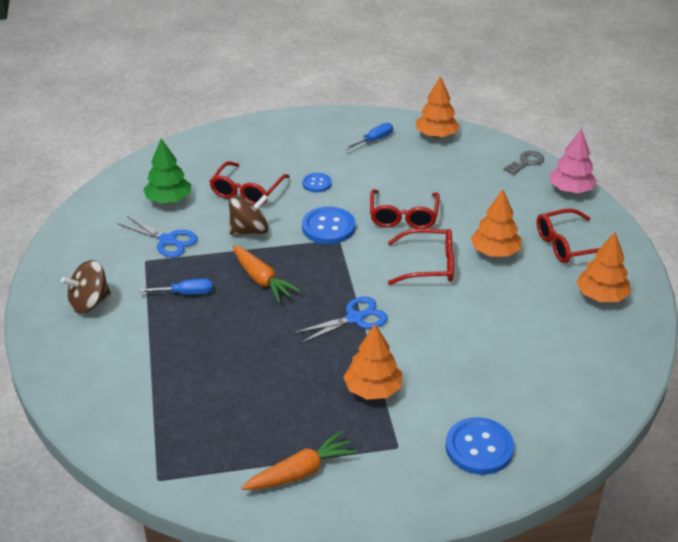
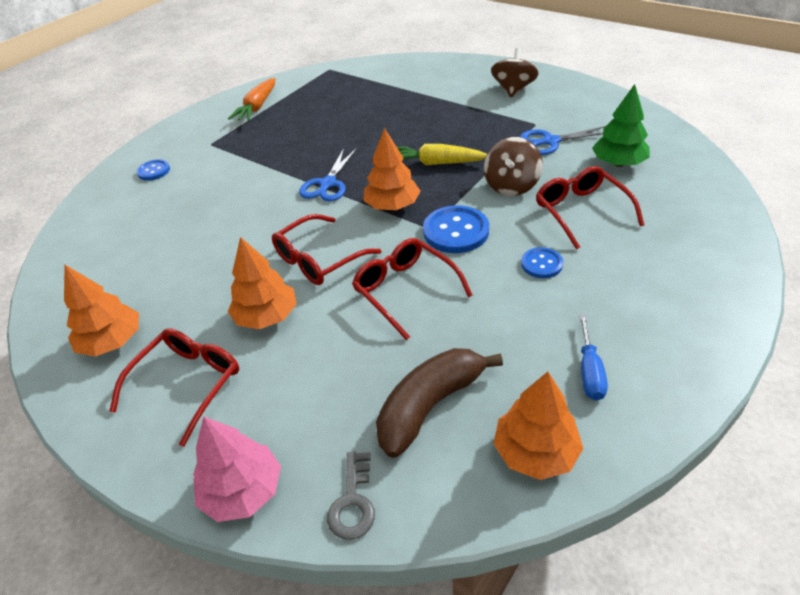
camera: 140 degrees right, 5 degrees up
blue screwdriver [138,279,212,295] -> none
orange carrot [233,245,301,302] -> yellow carrot [397,144,487,165]
orange tree [343,324,402,400] -> orange tree moved to [363,128,420,210]
blue button [446,417,514,475] -> blue button [137,159,170,181], size x0.58
none -> brown banana [376,348,503,458]

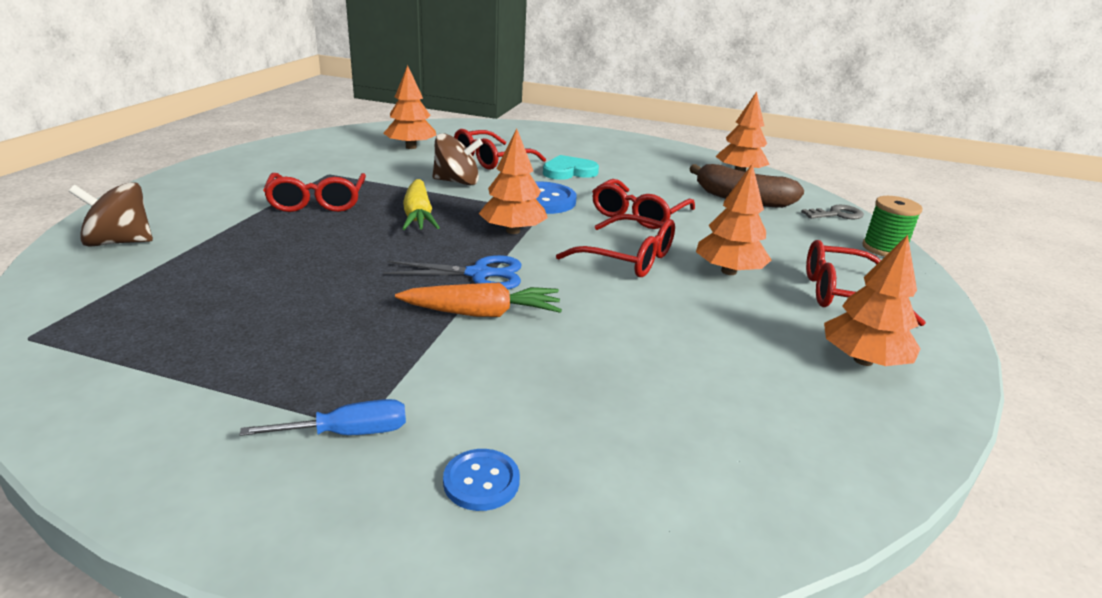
camera: 115 degrees left, 15 degrees down
pink tree [193,417,281,522] -> green spool [862,196,923,257]
orange carrot [228,78,276,121] -> orange carrot moved to [395,282,562,317]
brown spinning top [491,48,539,97] -> brown spinning top moved to [69,182,153,247]
blue scissors [520,126,605,155] -> none
blue button [521,247,563,278] -> turquoise heart [543,155,599,180]
blue screwdriver [579,315,608,401] -> blue screwdriver moved to [240,399,406,436]
green tree [592,84,650,167] -> orange tree [383,65,437,149]
none -> red glasses [263,173,366,212]

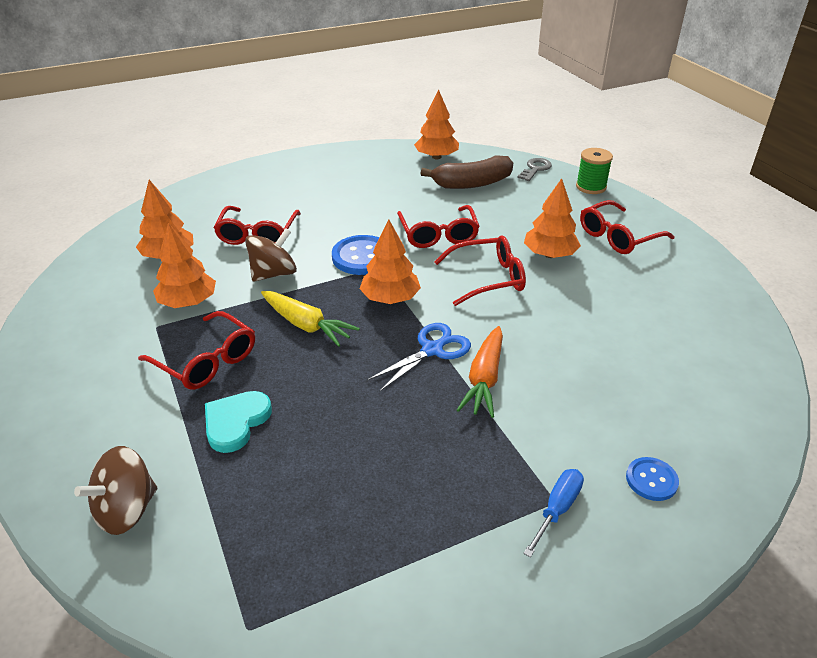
camera: 40 degrees left, 10 degrees up
orange carrot [395,282,562,317] -> orange carrot turned 150 degrees clockwise [457,326,503,418]
turquoise heart [543,155,599,180] -> turquoise heart moved to [205,391,272,453]
orange tree [824,235,921,366] -> orange tree moved to [153,223,216,308]

